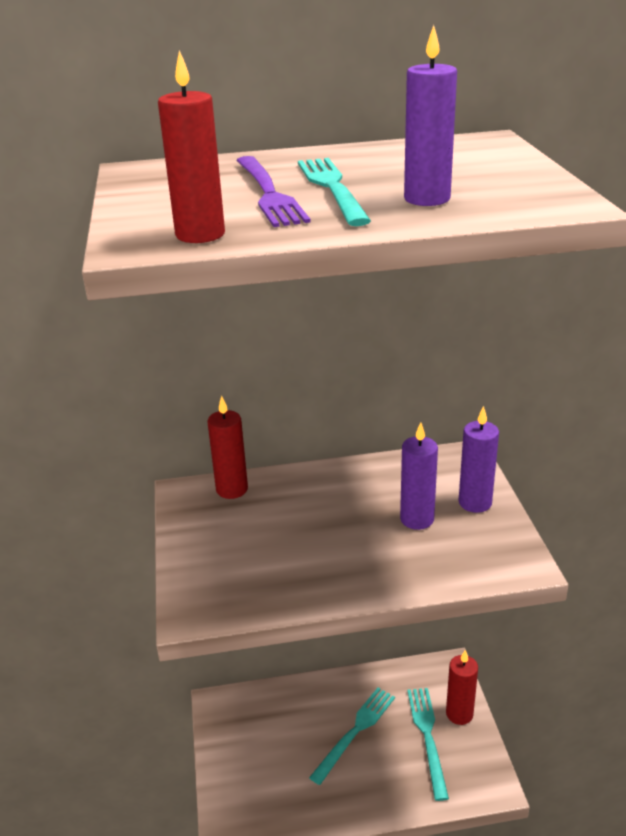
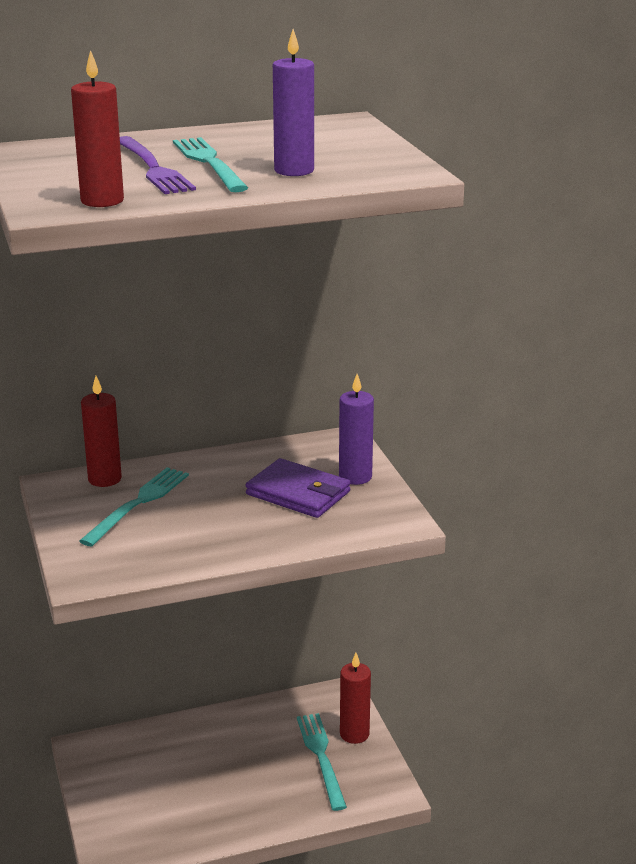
camera: 10 degrees left, 5 degrees down
turquoise fork [309,688,395,785] -> turquoise fork moved to [79,467,189,546]
purple candle [400,422,438,530] -> purple wallet [246,458,351,518]

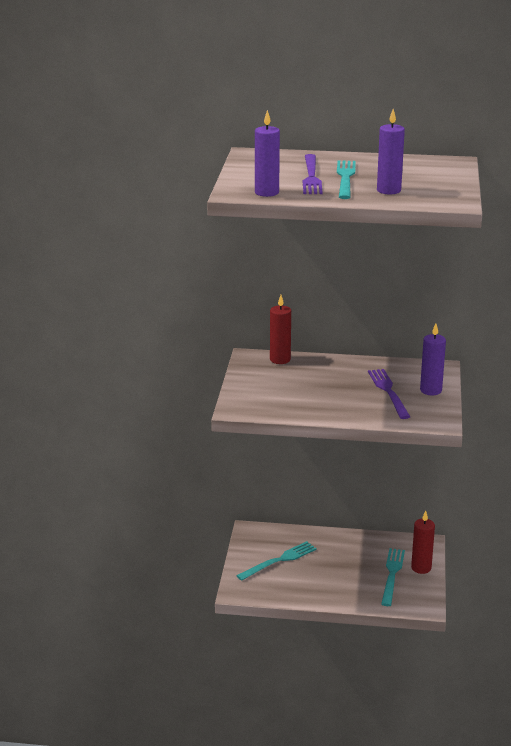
camera: 25 degrees right, 0 degrees up
red candle [71,50,124,207] -> purple candle [255,110,280,197]
turquoise fork [79,467,189,546] -> turquoise fork moved to [236,541,317,581]
purple wallet [246,458,351,518] -> purple fork [368,369,410,419]

